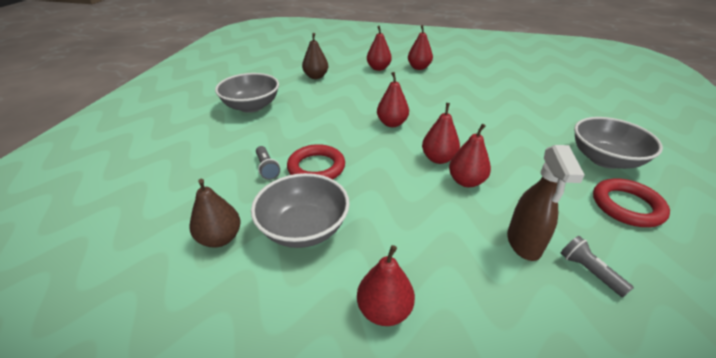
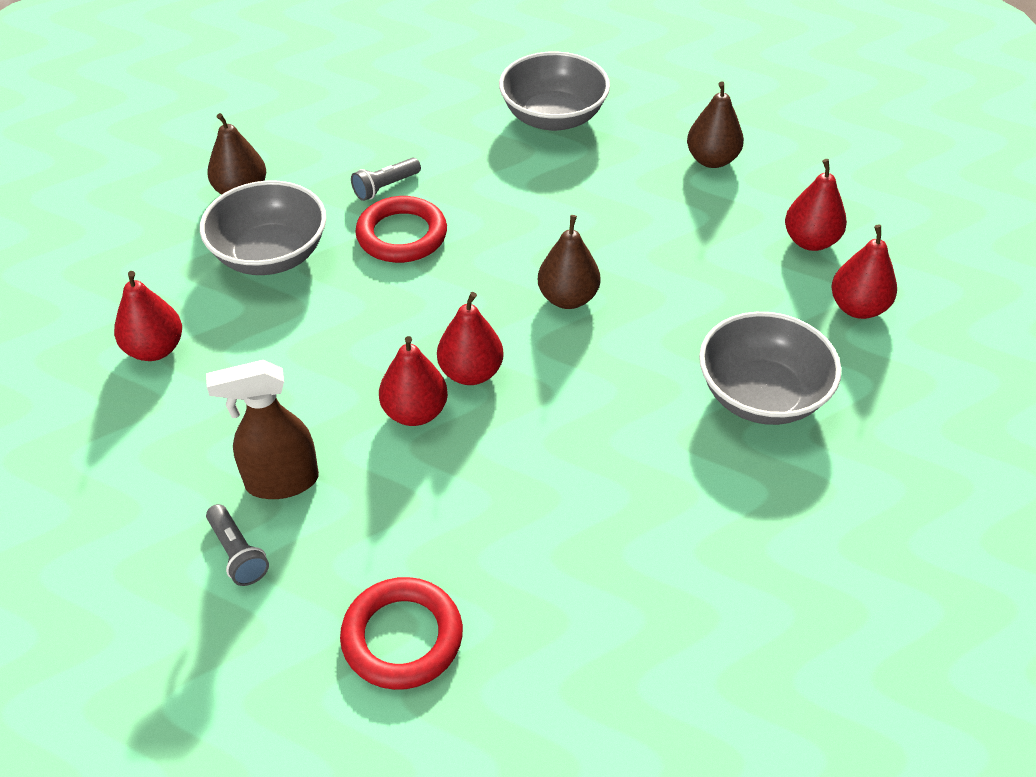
camera: 75 degrees right, 10 degrees up
red pear [377,72,409,127] -> brown pear [538,215,600,309]
grey flashlight [561,236,634,297] -> grey flashlight turned 105 degrees clockwise [206,504,269,586]
grey bowl [574,117,663,169] -> grey bowl moved to [699,312,842,425]

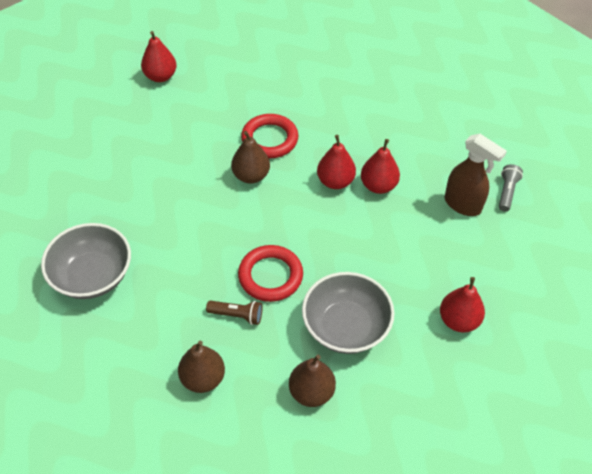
camera: 130 degrees left, 5 degrees up
red ring [340,577,463,690] -> red ring moved to [241,114,299,158]
grey flashlight [351,158,421,201] -> brown flashlight [206,301,262,325]
brown pear [687,81,744,168] -> brown pear moved to [178,341,225,393]
grey bowl [699,312,842,425] -> none
red pear [785,159,847,251] -> none

